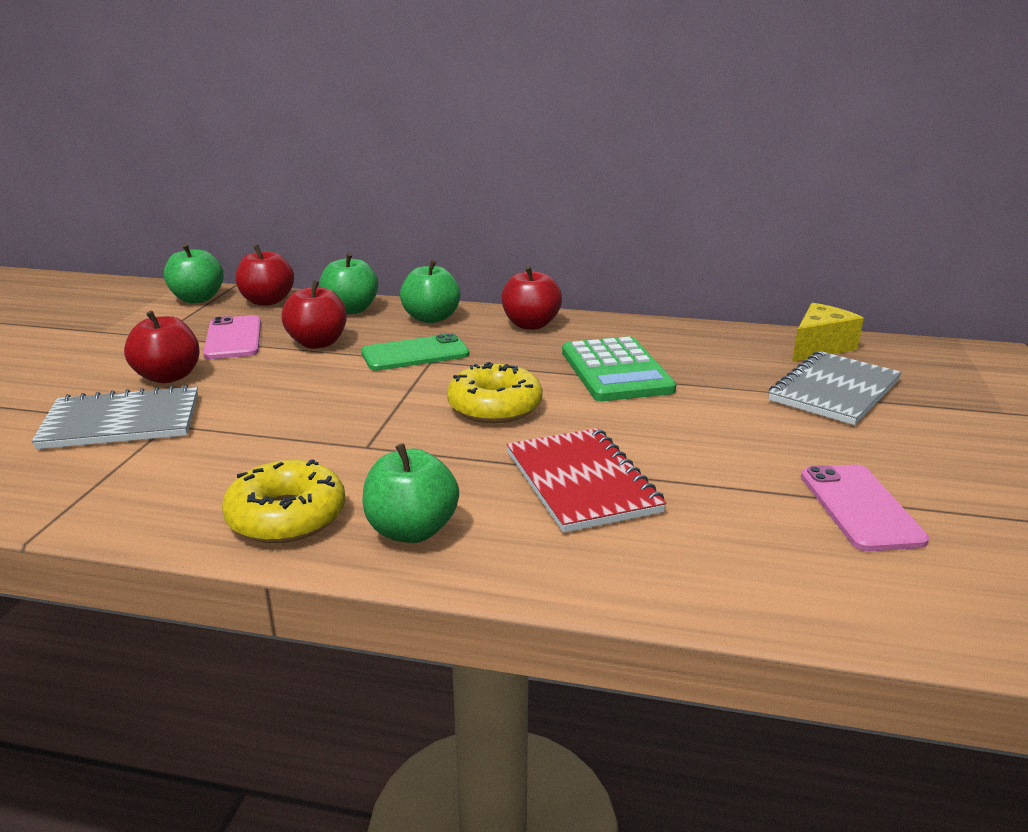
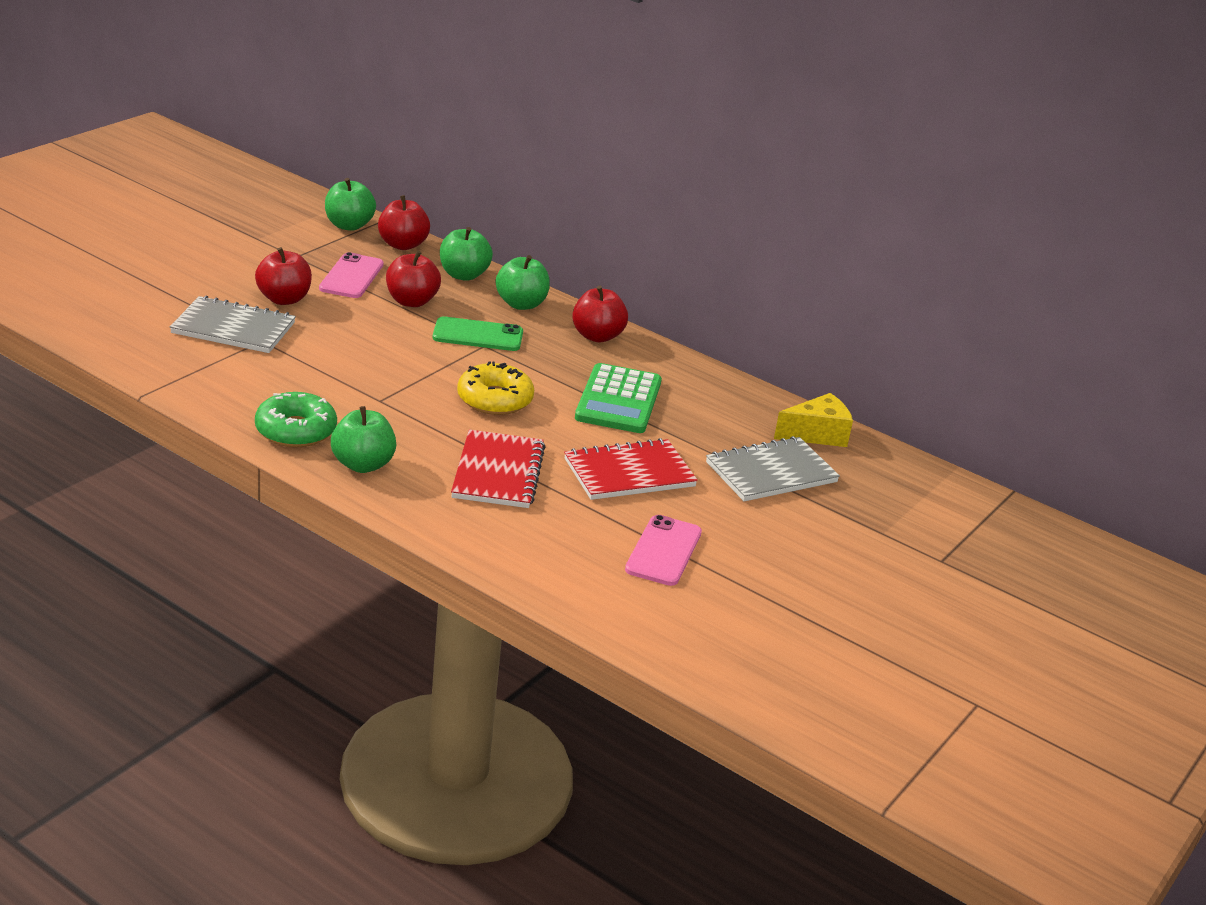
camera: 20 degrees right, 5 degrees up
yellow donut [222,459,346,543] -> green donut [255,392,337,447]
none -> red notebook [564,438,698,500]

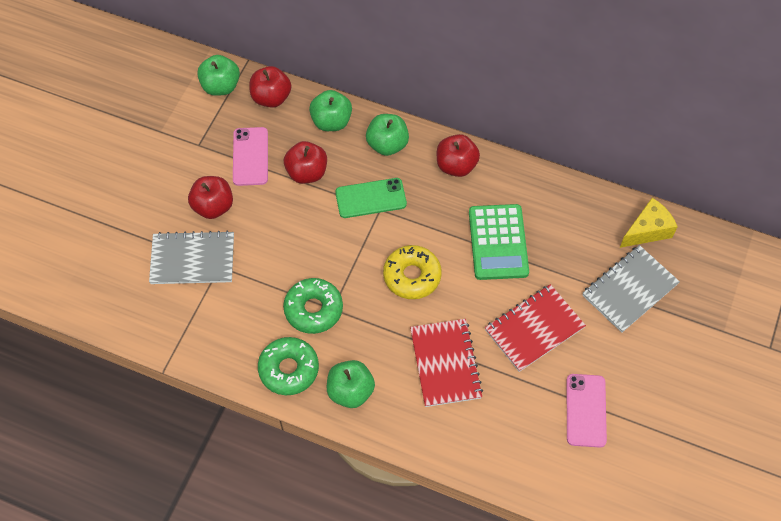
camera: 10 degrees left, 30 degrees up
none -> green donut [283,278,343,334]

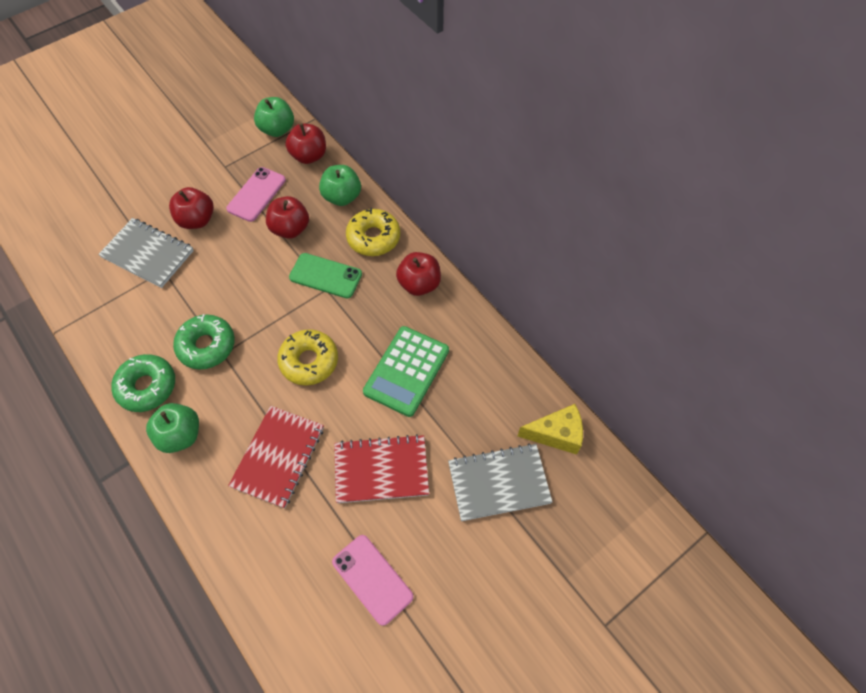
camera: 30 degrees right, 0 degrees up
green apple [366,114,409,156] -> yellow donut [346,208,400,256]
pink phone [566,374,607,448] -> pink phone turned 75 degrees counterclockwise [332,535,413,626]

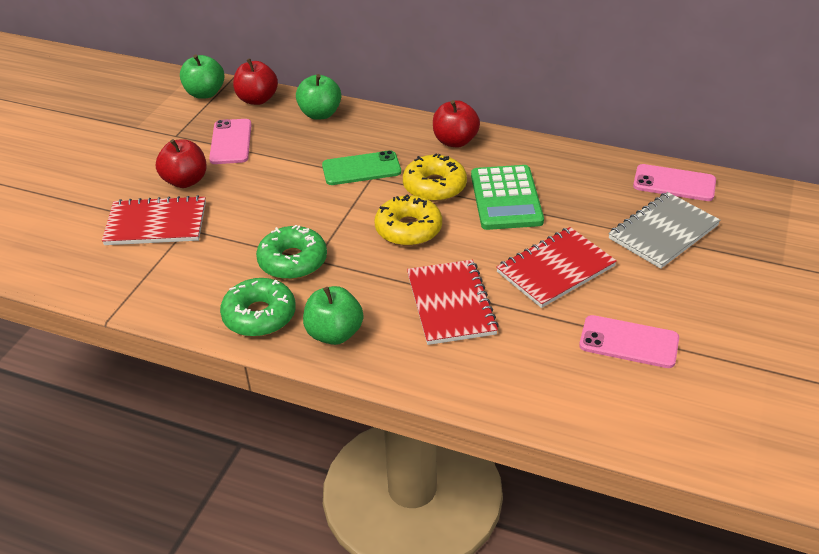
camera: 30 degrees left, 20 degrees down
grey notebook [98,218,194,288] -> red notebook [102,195,206,245]
red apple [266,196,309,239] -> none
yellow donut [346,208,400,256] -> yellow donut moved to [403,153,467,202]
yellow cheese [518,404,583,455] -> pink phone [633,164,716,201]

